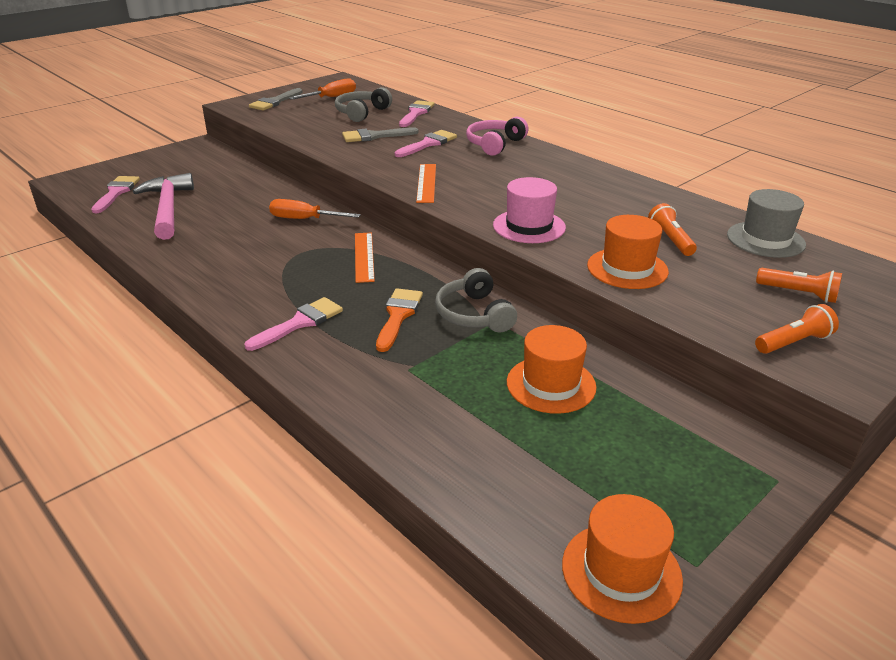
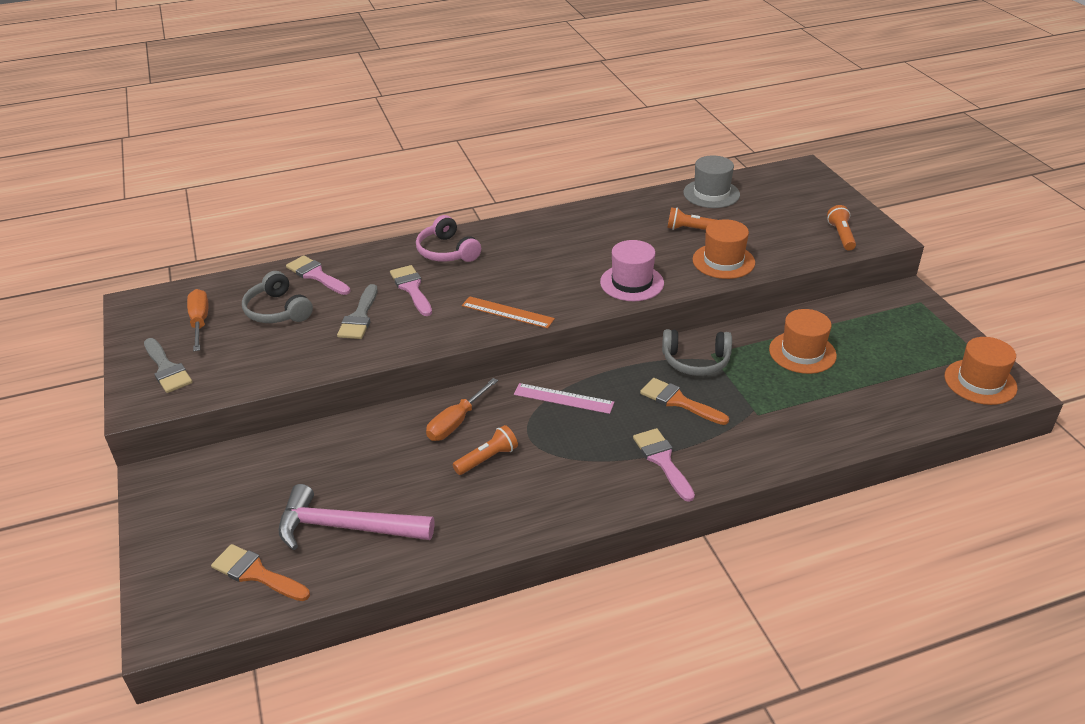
camera: 65 degrees left, 5 degrees up
pink brush [91,176,140,213] -> orange brush [211,544,310,601]
orange ruler [355,233,375,283] -> pink ruler [514,383,614,414]
orange flashlight [756,268,842,303] -> orange flashlight moved to [453,425,518,475]

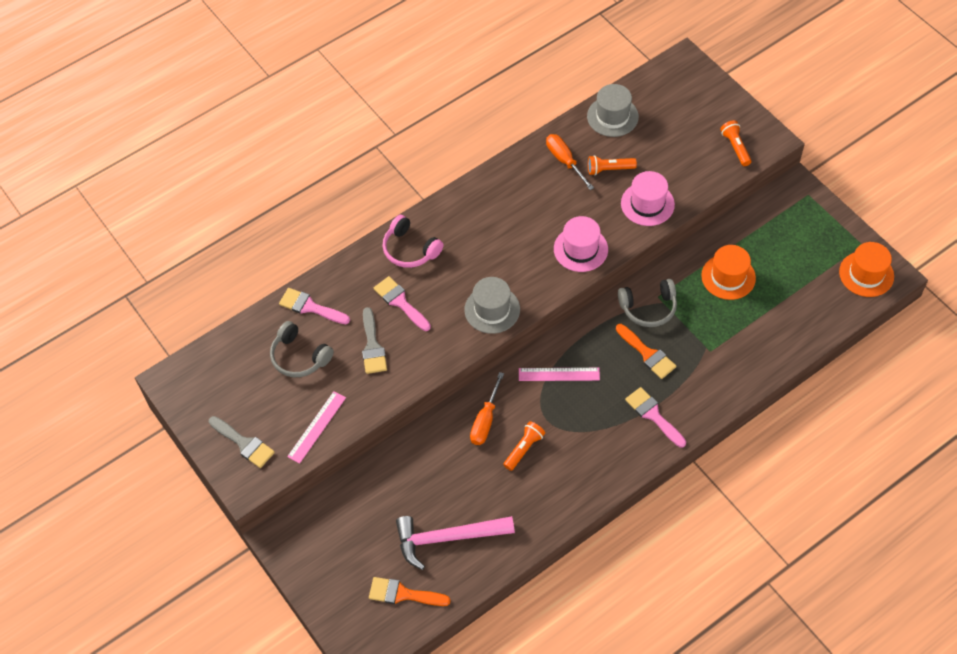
camera: 15 degrees left, 20 degrees up
orange screwdriver [187,289,209,351] -> orange screwdriver moved to [546,134,594,190]
orange ruler [462,296,555,328] -> grey hat [464,277,520,334]
orange brush [640,378,729,425] -> orange brush turned 150 degrees counterclockwise [616,324,676,379]
orange hat [692,219,755,279] -> pink hat [621,171,675,226]
none -> pink ruler [287,391,346,464]

